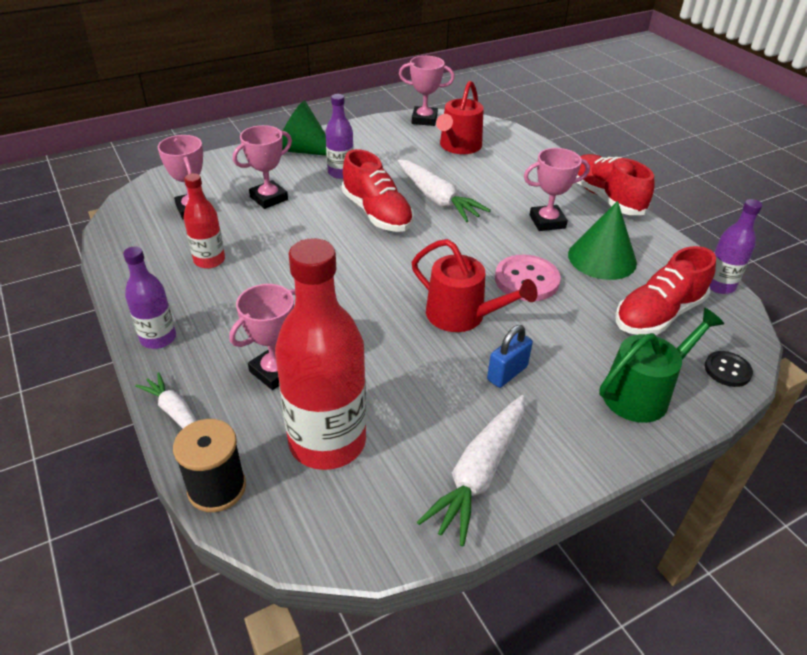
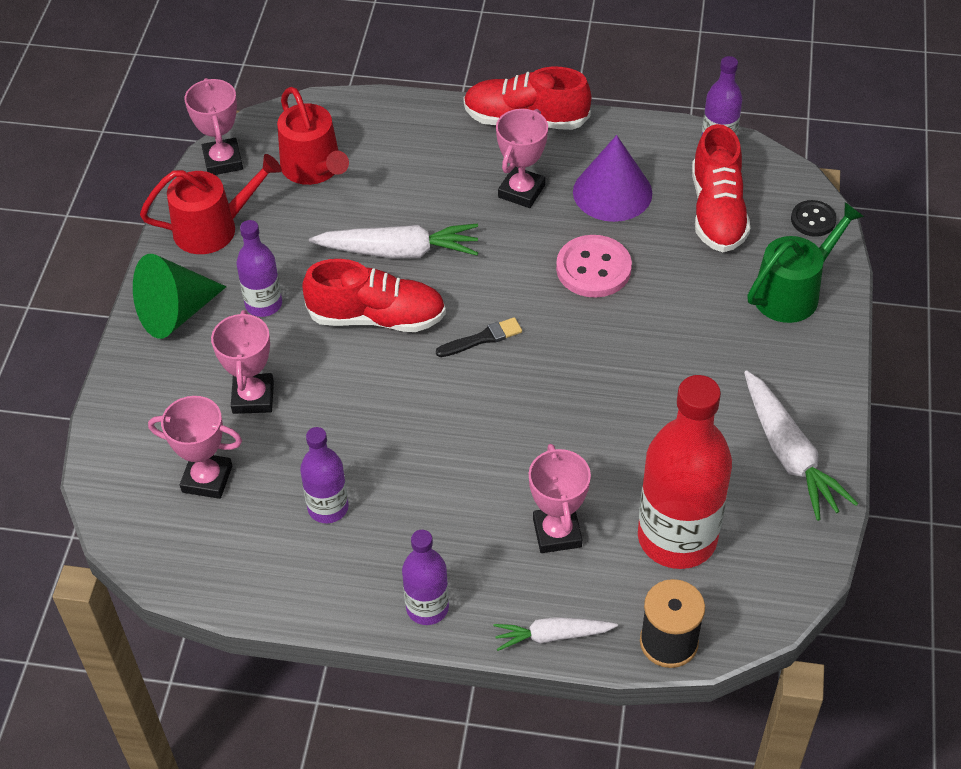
camera: 50 degrees left, 10 degrees up
red bottle [184,173,225,269] -> purple bottle [300,427,349,523]
pink trophy [399,56,455,126] -> pink trophy turned 60 degrees counterclockwise [184,78,243,175]
red watering can [412,239,538,332] -> red watering can moved to [140,154,282,254]
blue padlock [487,325,533,388] -> none
green cone [568,201,637,280] -> purple cone [573,135,652,222]
green watering can [599,308,724,423] -> green watering can turned 45 degrees clockwise [747,202,864,323]
none -> black brush [436,317,522,357]

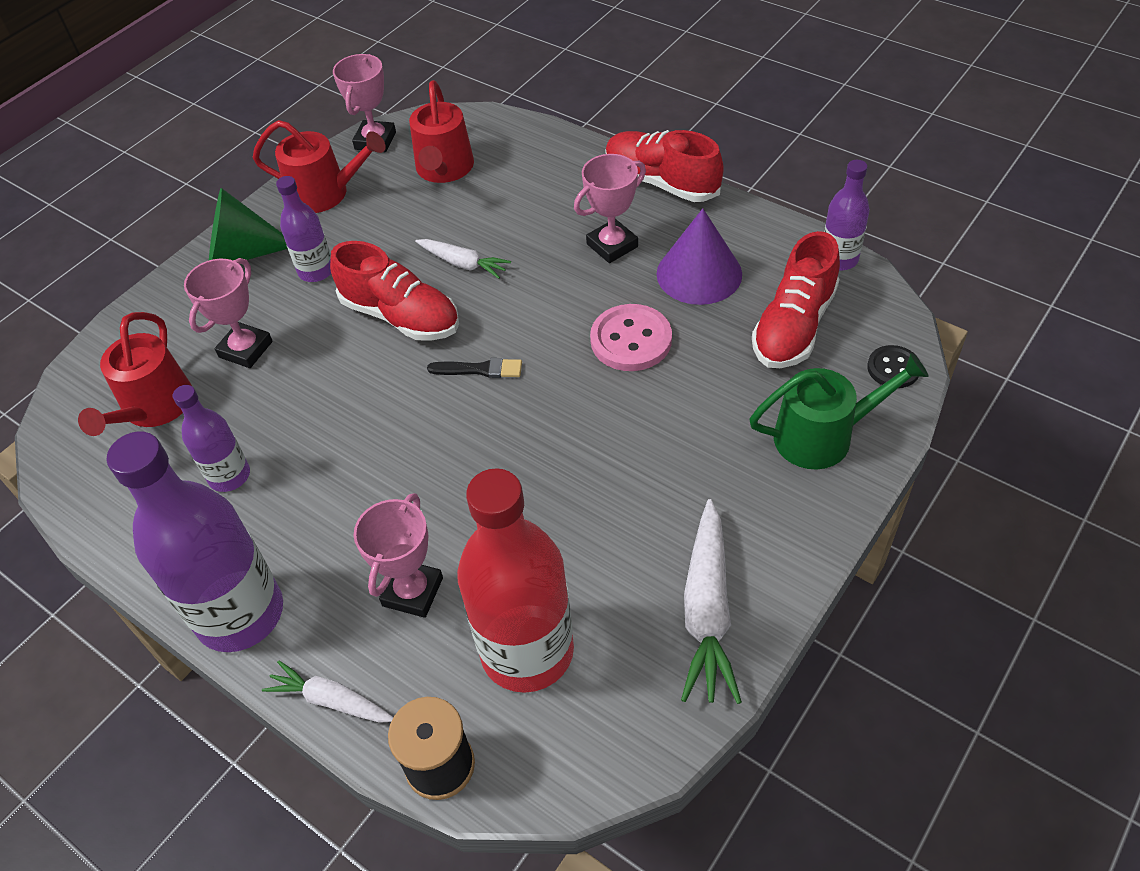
camera: 30 degrees right, 0 degrees up
pink trophy [148,396,242,499] -> red watering can [78,312,192,436]
white carrot [309,223,478,259] -> white carrot [415,239,511,279], size x0.61
purple bottle [402,530,449,625] -> purple bottle [107,431,283,652], size x1.91

